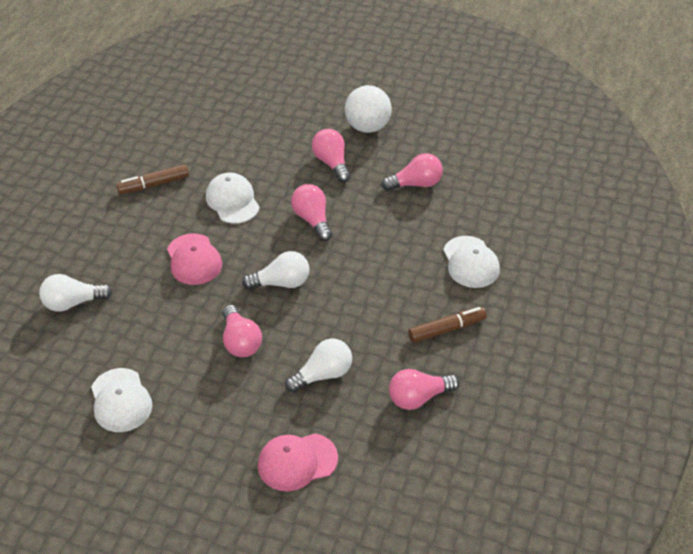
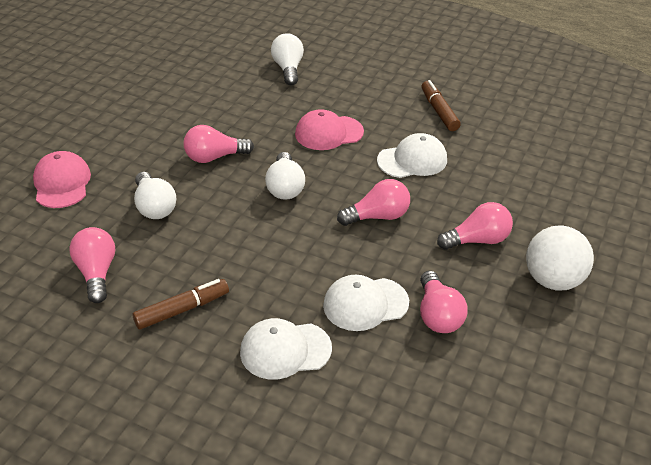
camera: 95 degrees right, 5 degrees down
white cap [91,368,152,432] -> white cap moved to [323,275,409,331]
brown marker [408,307,487,343] -> brown marker turned 105 degrees counterclockwise [132,279,229,330]

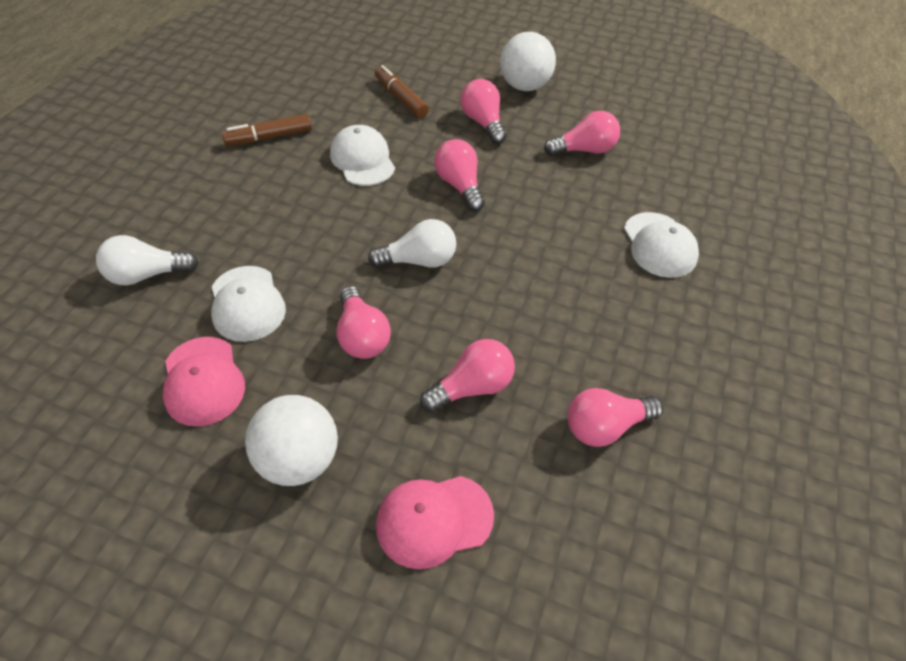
camera: 95 degrees left, 10 degrees up
brown marker [132,279,229,330] -> brown marker moved to [375,65,429,118]
white light bulb [134,172,176,219] -> pink light bulb [420,339,515,413]
pink cap [295,109,364,150] -> pink cap moved to [163,337,245,426]
white cap [323,275,409,331] -> white cap moved to [211,266,286,342]
none -> white ball [245,395,338,486]

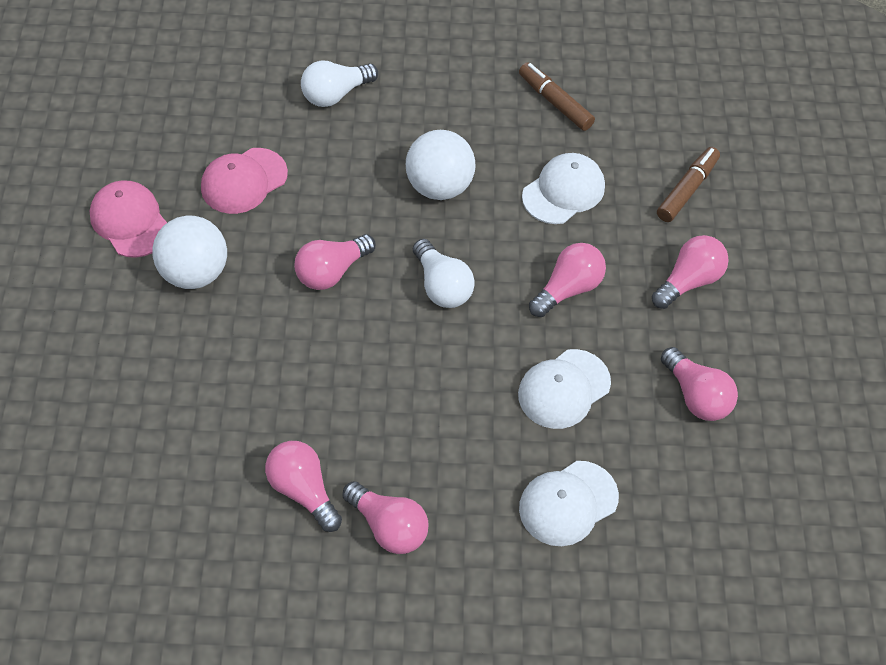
camera: 70 degrees right, 5 degrees up
white light bulb [96,235,199,285] -> white light bulb turned 90 degrees counterclockwise [301,60,378,107]
white cap [211,266,286,342] -> white cap moved to [518,349,611,429]
pink cap [376,476,494,569] -> pink cap moved to [89,180,167,258]
pink light bulb [420,339,515,413] -> pink light bulb moved to [342,481,429,554]
white ball [500,32,556,91] -> white ball moved to [406,130,476,200]

